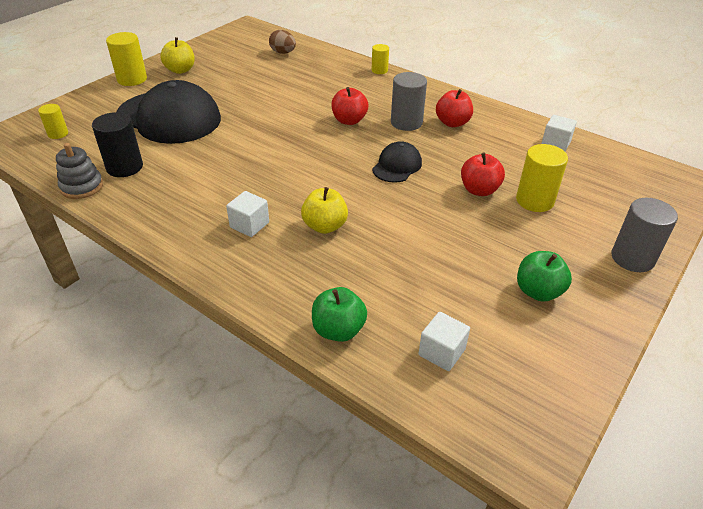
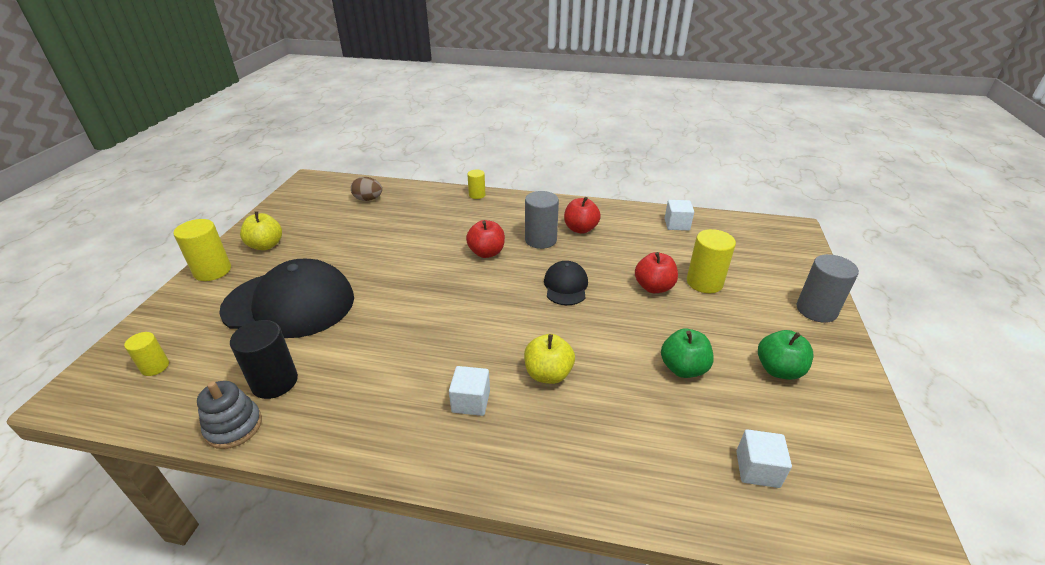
camera: 25 degrees left, 5 degrees down
green apple [312,287,367,342] -> green apple moved to [661,329,714,378]

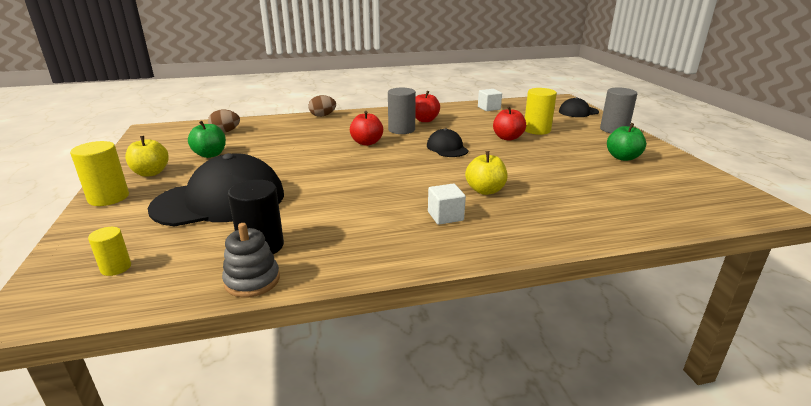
camera: 25 degrees left, 10 degrees down
yellow cylinder [467,170,485,199] -> brown egg [308,95,336,117]
green apple [661,329,714,378] -> green apple moved to [188,121,226,158]
white cube [736,429,792,488] -> none
none -> black cap [559,97,599,117]

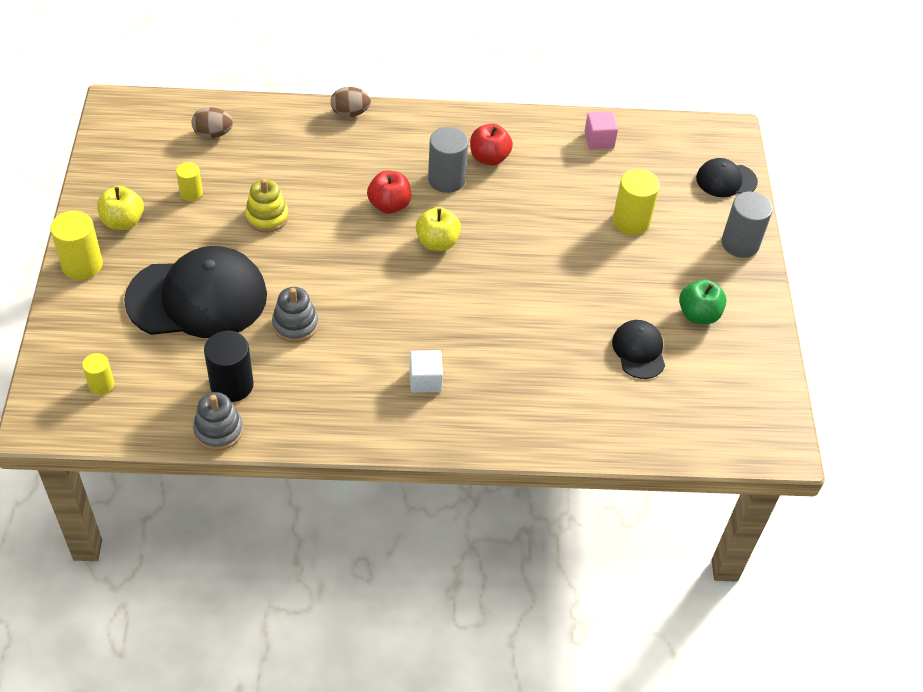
camera: 10 degrees right, 25 degrees up
green apple [188,121,226,158] -> yellow cylinder [176,162,203,201]
black cap [427,128,469,157] -> black cap moved to [612,320,665,379]
yellow apple [465,151,508,195] -> yellow apple moved to [416,207,461,251]
white cube [478,89,502,111] -> pink cube [584,111,618,149]
red apple [493,106,526,141] -> none
none -> yellow stacking toy [245,179,289,233]
none -> grey stacking toy [272,287,318,343]

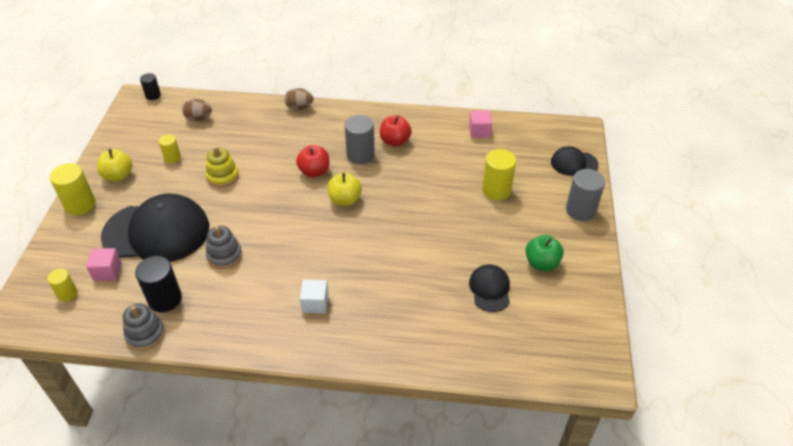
camera: 10 degrees right, 5 degrees down
none -> pink cube [86,248,122,281]
none -> black cylinder [140,73,161,100]

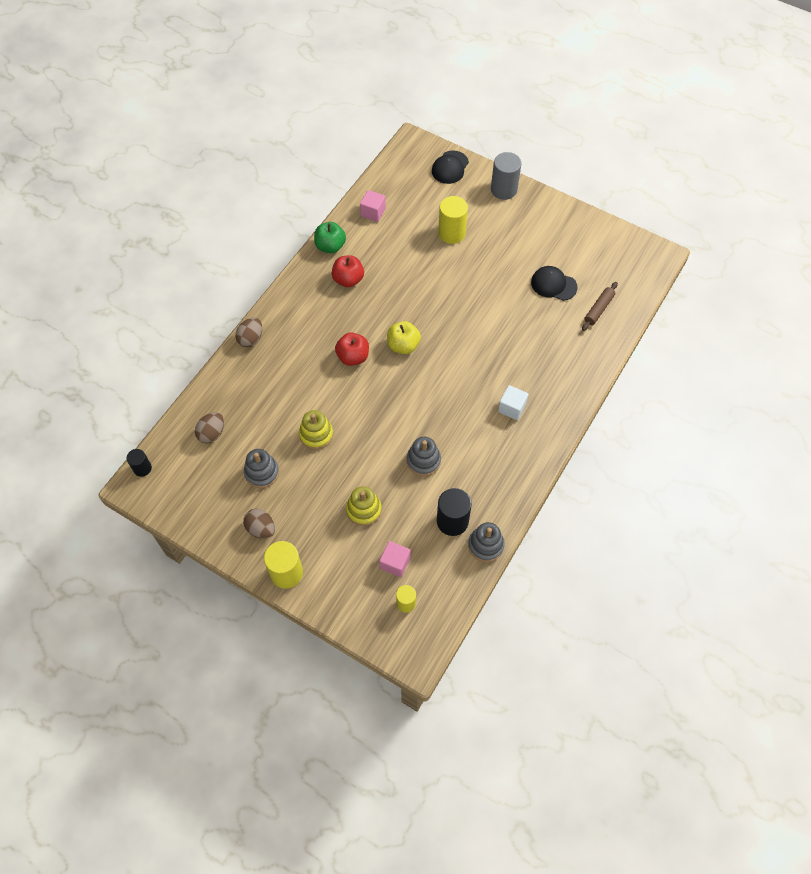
camera: 65 degrees left, 15 degrees up
yellow apple [97,149,133,181] -> brown egg [243,509,275,539]
black cap [101,194,209,262] -> yellow stacking toy [346,486,382,526]
yellow cylinder [159,134,181,163] -> grey stacking toy [244,449,279,488]
grey cylinder [345,115,375,165] -> none
green apple [526,235,564,271] -> green apple moved to [314,222,346,253]
none -> brown rolling pin [582,282,618,331]

